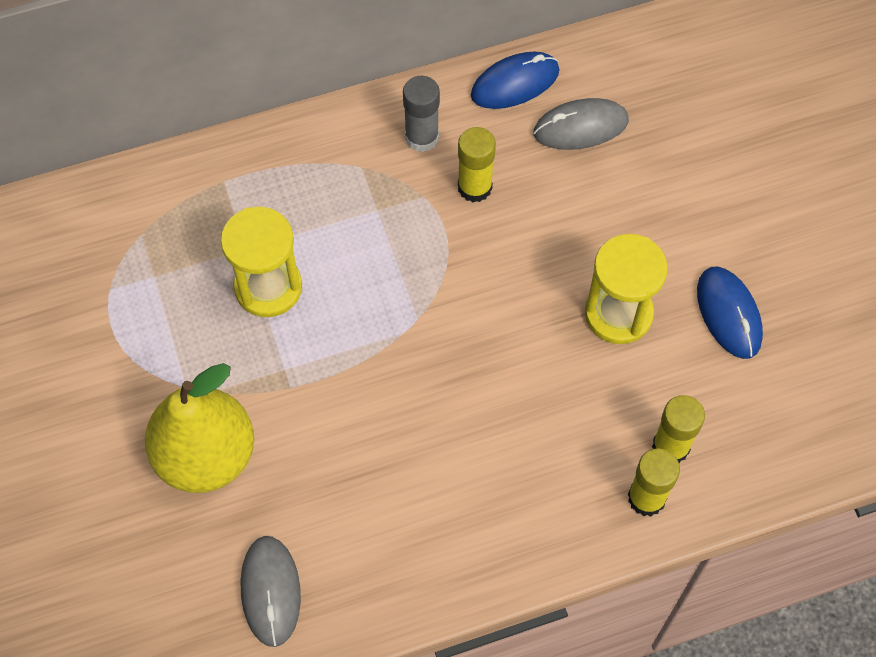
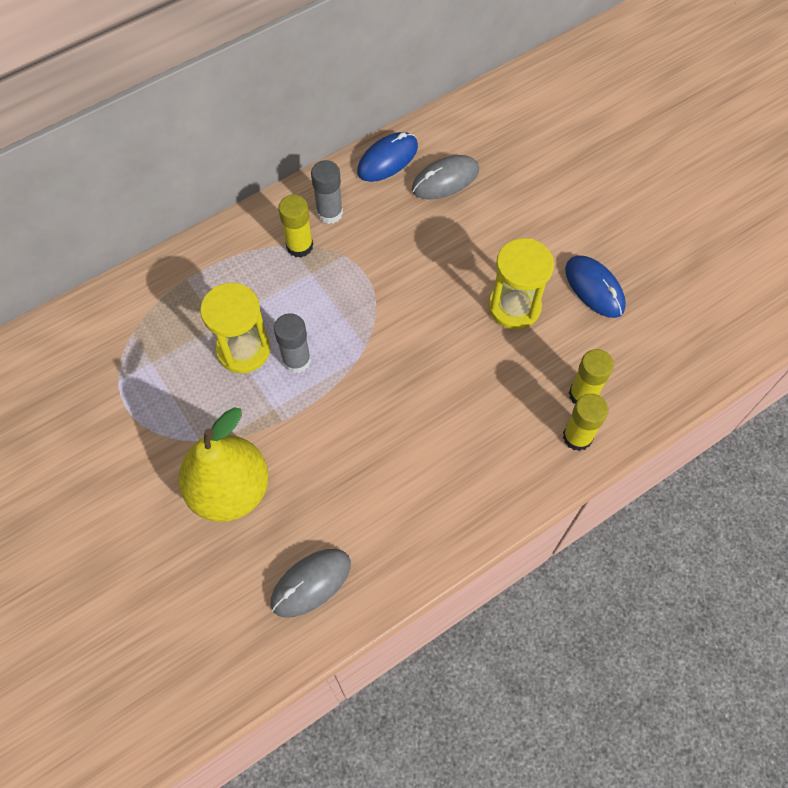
camera: 15 degrees left, 0 degrees up
grey mouse [241,536,301,647] -> grey mouse turned 75 degrees clockwise [270,549,351,618]
yellow glue stick [458,127,496,202] -> yellow glue stick moved to [278,195,313,257]
none -> grey glue stick [274,313,311,373]

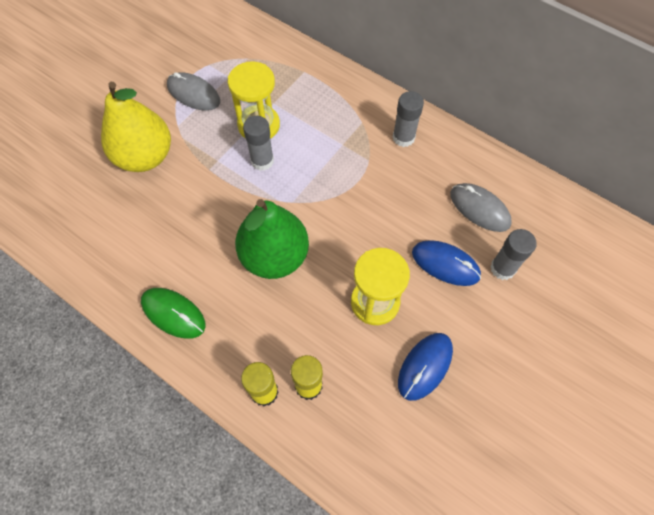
camera: 70 degrees right, 0 degrees up
grey mouse [270,549,351,618] -> grey mouse moved to [167,72,220,111]
yellow glue stick [278,195,313,257] -> none
blue mouse [357,132,418,182] -> blue mouse moved to [412,240,481,286]
none -> green mouse [141,288,205,339]
none -> green pear [235,199,309,279]
none -> grey glue stick [490,229,537,280]

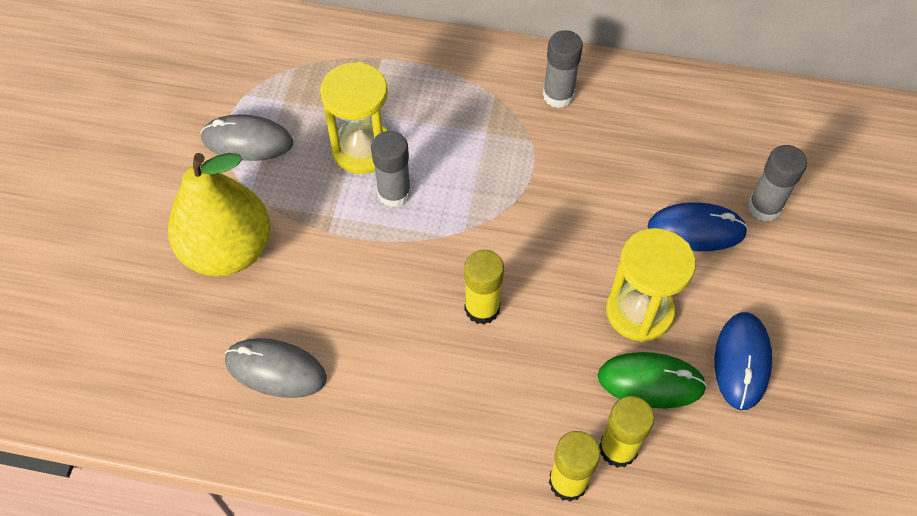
camera: 25 degrees left, 5 degrees down
green mouse [141,288,205,339] -> green mouse moved to [598,352,707,408]
green pear [235,199,309,279] -> yellow glue stick [464,249,504,324]
grey mouse [450,183,512,232] -> grey mouse moved to [225,338,327,398]

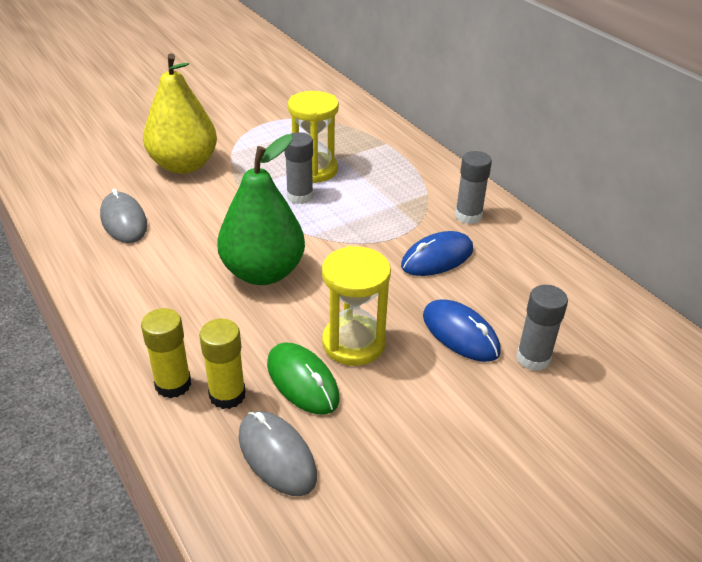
camera: 45 degrees right, 20 degrees down
grey mouse [201,114,293,161] -> grey mouse moved to [239,411,317,496]
yellow glue stick [464,249,504,324] -> green pear [217,134,305,285]
blue mouse [715,312,772,410] -> blue mouse moved to [401,231,473,276]

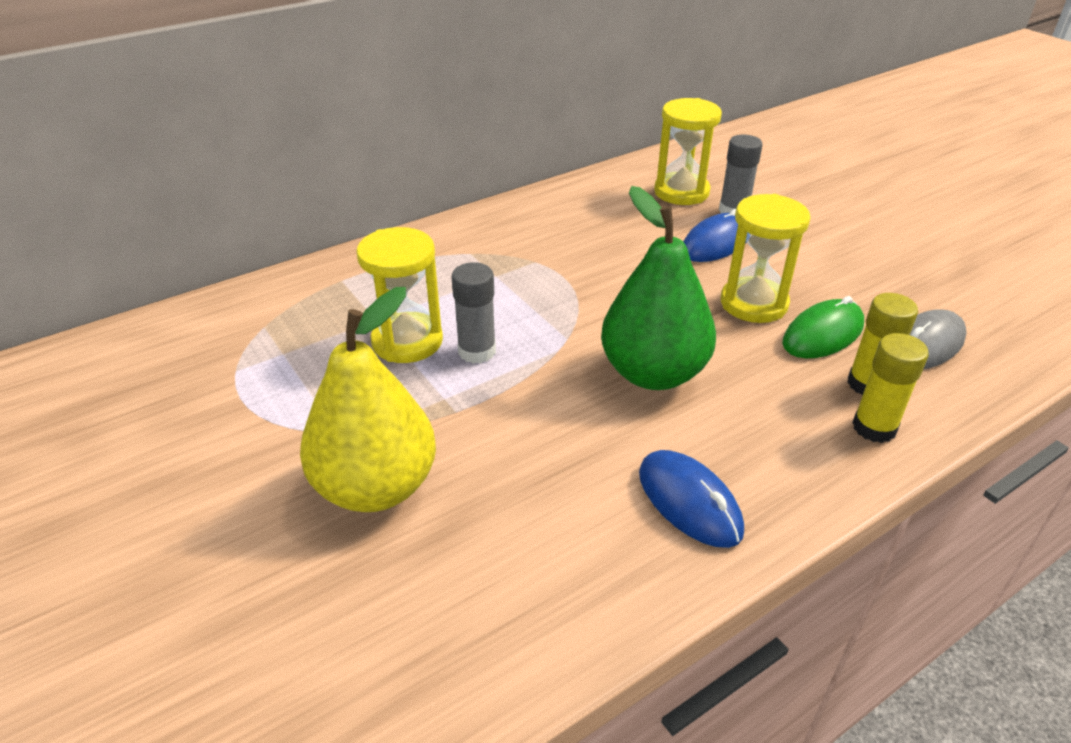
camera: 90 degrees left, 0 degrees up
grey mouse [100,189,148,243] -> none
blue mouse [401,231,473,276] -> blue mouse moved to [639,450,744,548]
grey glue stick [455,151,492,224] -> none
none -> yellow hourglass [654,98,722,205]

